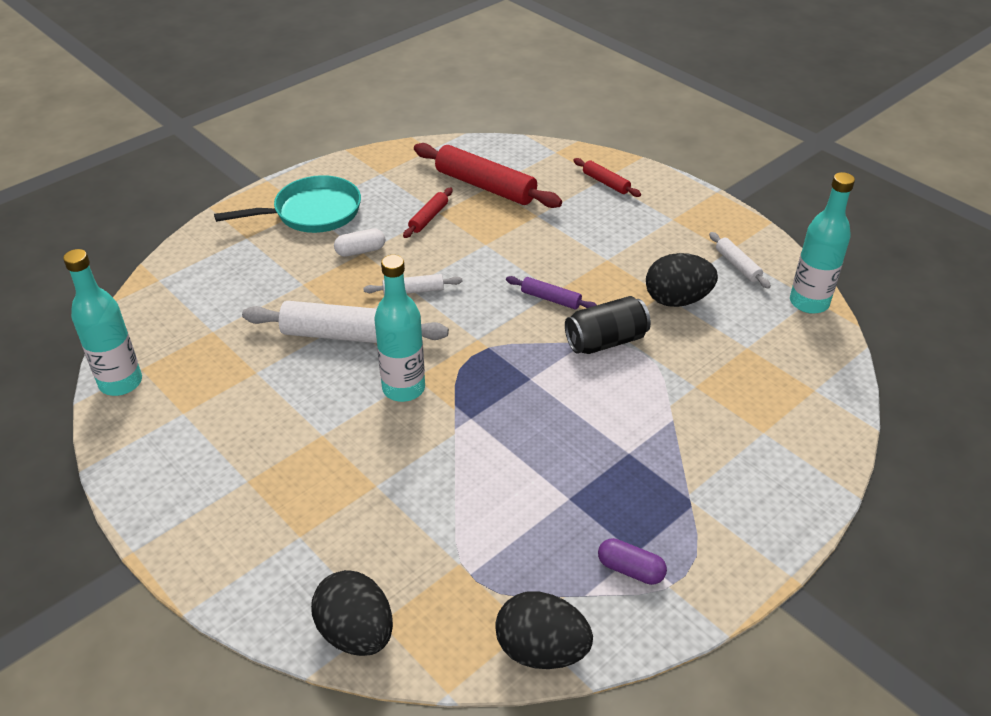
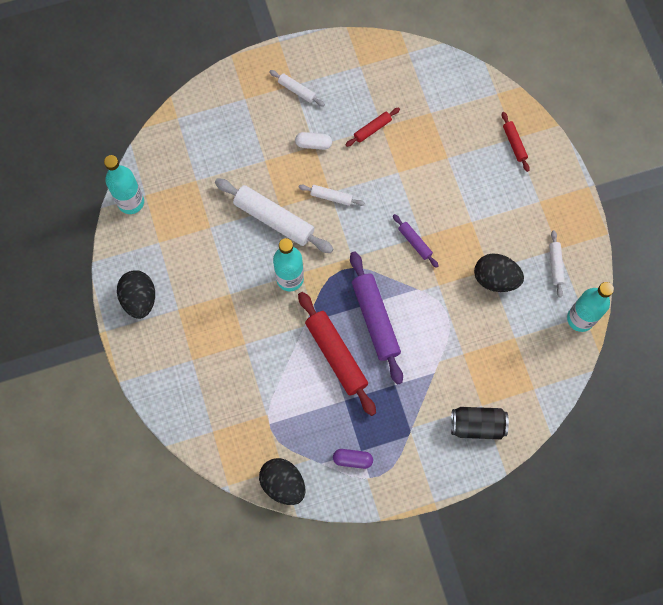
camera: 25 degrees right, 30 degrees up
turquoise pan [214,175,361,233] -> white rolling pin [269,70,325,107]
black egg [311,570,393,656] -> black egg moved to [117,270,155,319]
red rolling pin [414,143,562,208] -> red rolling pin moved to [298,292,376,416]
black can [565,296,651,354] -> black can moved to [451,407,509,439]
purple capsule [598,538,667,585] -> purple capsule turned 45 degrees counterclockwise [333,449,373,469]
none -> purple rolling pin [350,252,403,385]

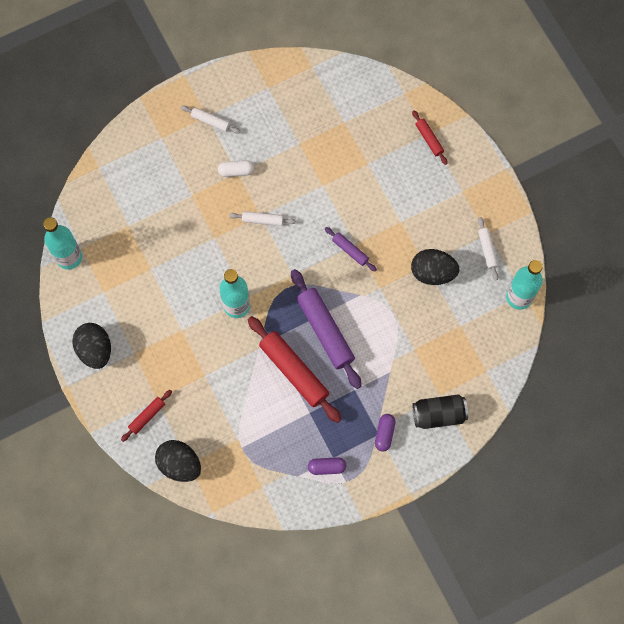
camera: 10 degrees left, 0 degrees up
white rolling pin [215,178,333,253] -> none
black egg [259,458,305,505] -> black egg moved to [155,440,201,482]
red rolling pin [345,108,400,147] -> red rolling pin moved to [121,390,172,442]
none -> purple capsule [375,414,395,452]

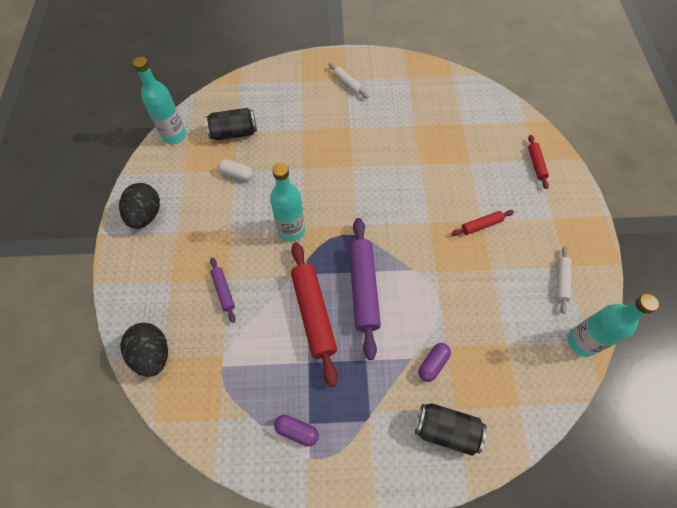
camera: 25 degrees right, 10 degrees down
red rolling pin [121,390,172,442] -> red rolling pin moved to [451,210,514,236]
white capsule [218,160,254,177] -> white capsule moved to [218,159,253,181]
white rolling pin [229,211,296,226] -> none
purple rolling pin [325,227,377,272] -> purple rolling pin moved to [210,257,236,323]
purple capsule [375,414,395,452] -> purple capsule moved to [418,343,451,382]
black egg [411,249,459,285] -> none
none -> black can [205,108,257,140]

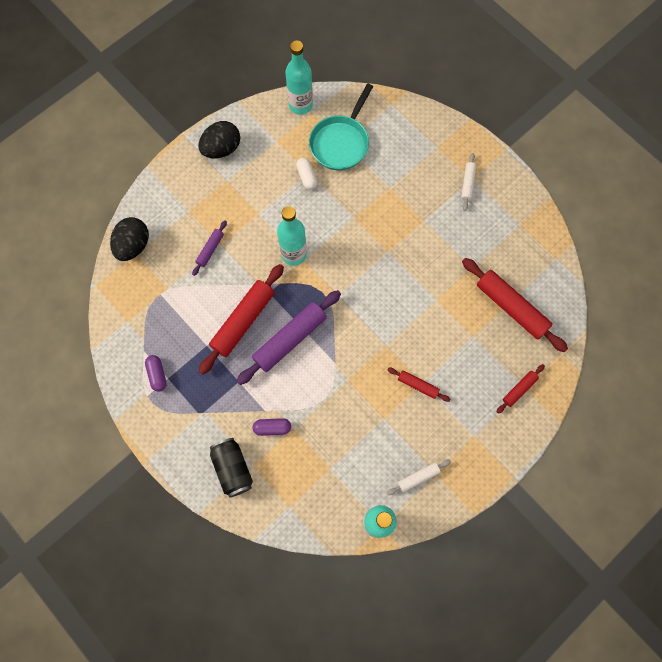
camera: 50 degrees right, 10 degrees up
black can [205,108,257,140] -> turquoise pan [309,83,373,170]
none -> red rolling pin [462,258,568,353]

